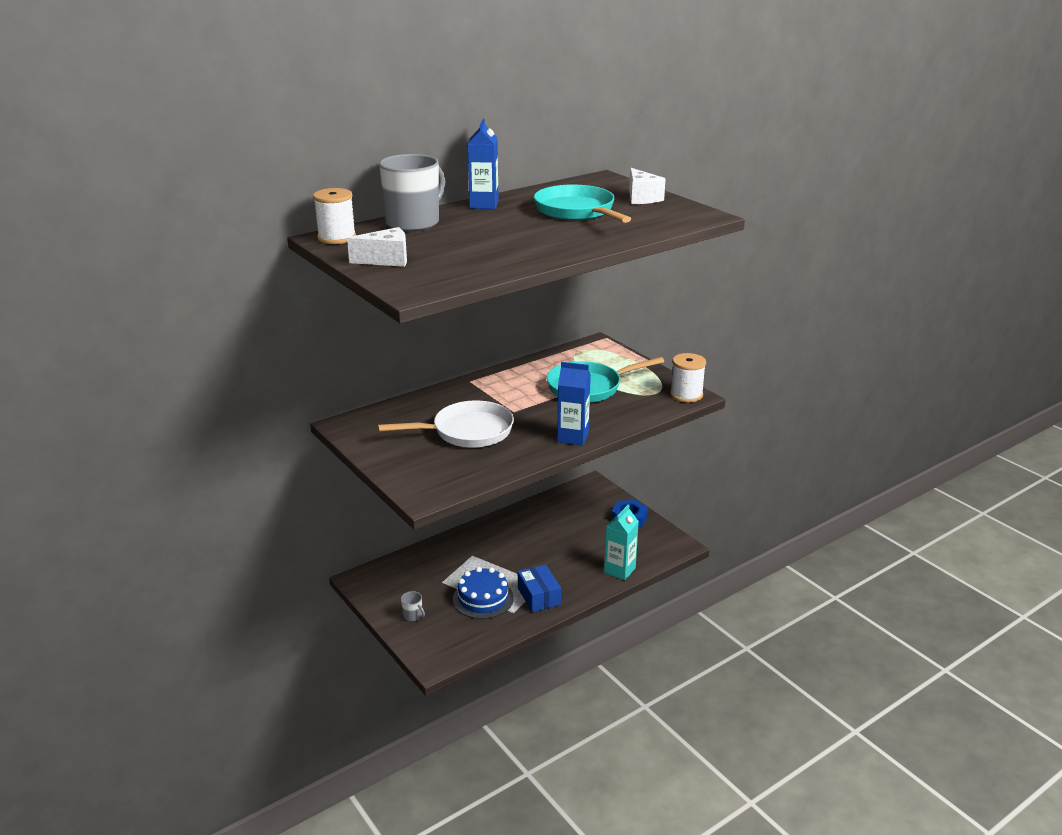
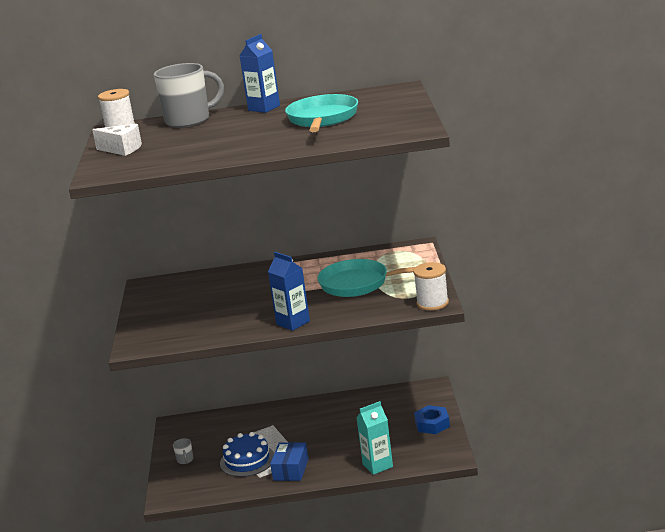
camera: 35 degrees right, 5 degrees down
white pan [378,401,514,448] -> none
white cheese [629,168,666,204] -> none

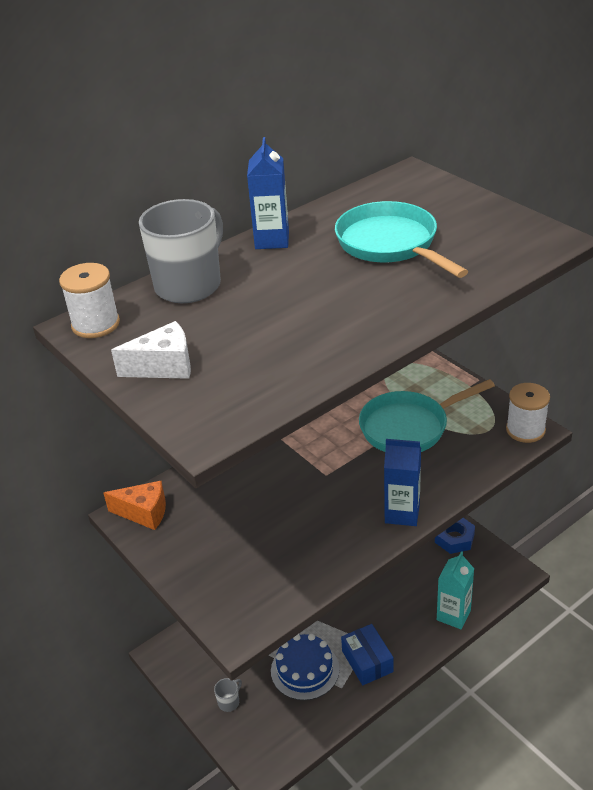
camera: 35 degrees left, 15 degrees up
grey mug [173,438,193,464] -> grey mug turned 90 degrees counterclockwise [214,678,242,712]
none -> orange cheese [103,481,166,530]

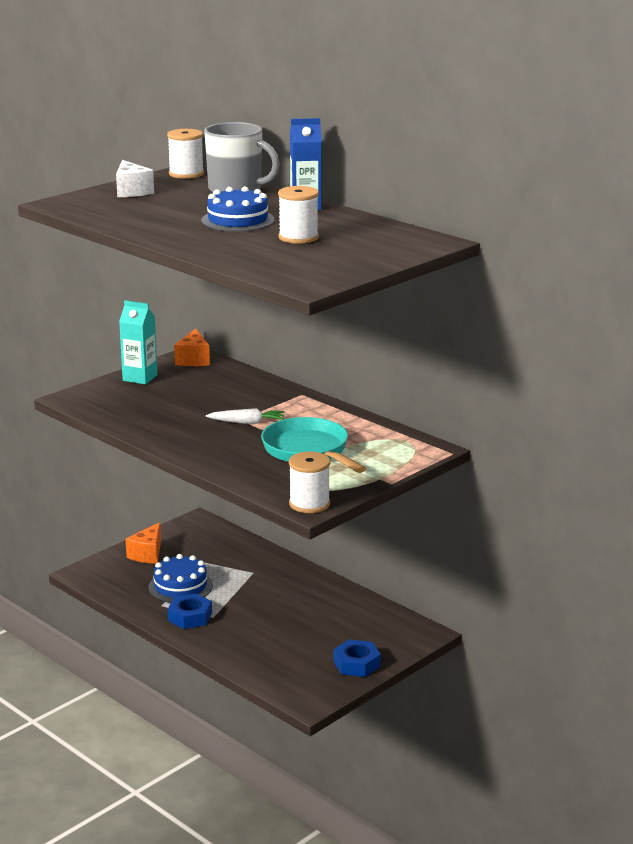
camera: 80 degrees right, 15 degrees down
grey mug [214,678,242,712] -> orange cheese [126,522,161,564]
turquoise pan [335,201,468,278] -> white spool [278,186,319,244]
blue box [341,624,394,685] -> blue nut [168,594,212,629]
blue carton [384,439,421,526] -> none
turquoise carton [437,551,474,629] -> turquoise carton moved to [119,300,157,384]
none -> blue cake [201,187,275,232]
none -> white carrot [206,408,284,424]

